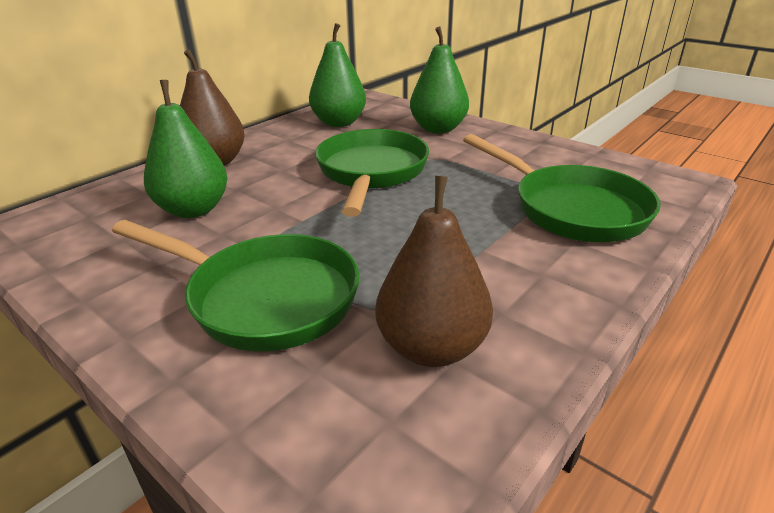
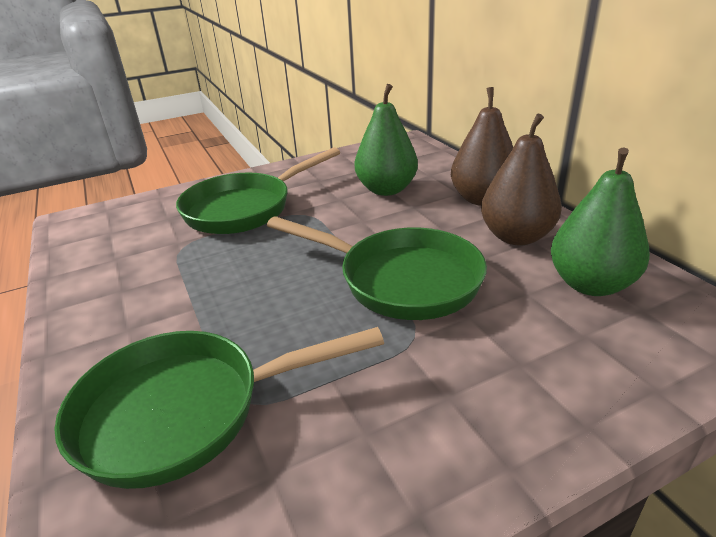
camera: 115 degrees right, 0 degrees up
brown pear [375,176,493,367] -> brown pear moved to [481,114,562,245]
green pear [410,26,469,133] -> none

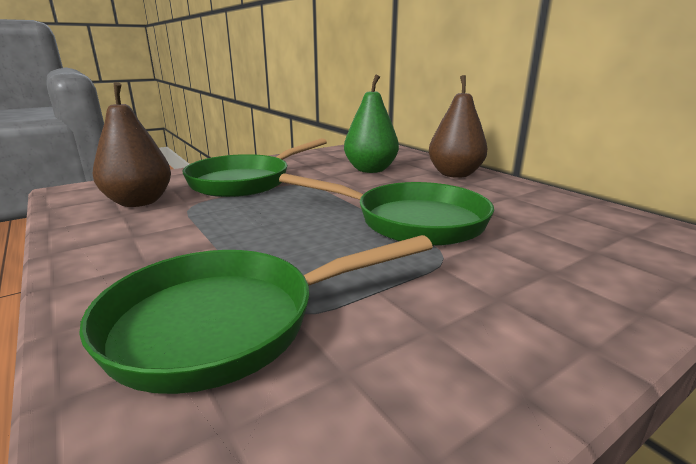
camera: 10 degrees left, 10 degrees down
brown pear [481,114,562,245] -> brown pear moved to [93,82,171,207]
green pear [551,148,650,296] -> none

